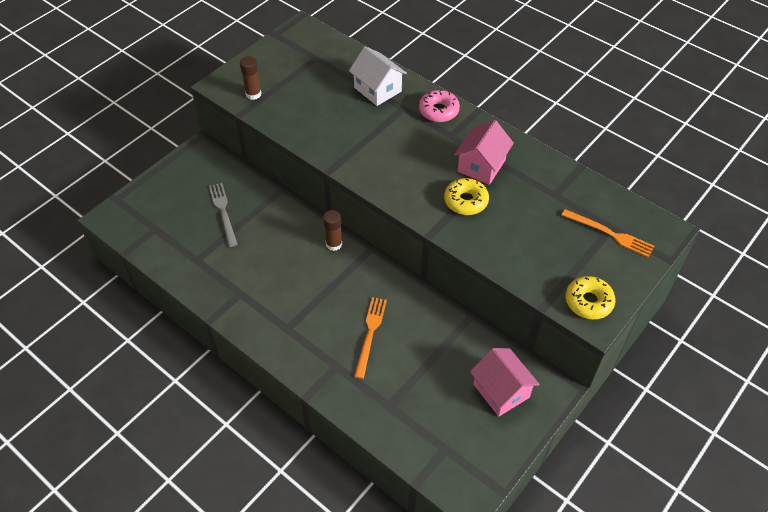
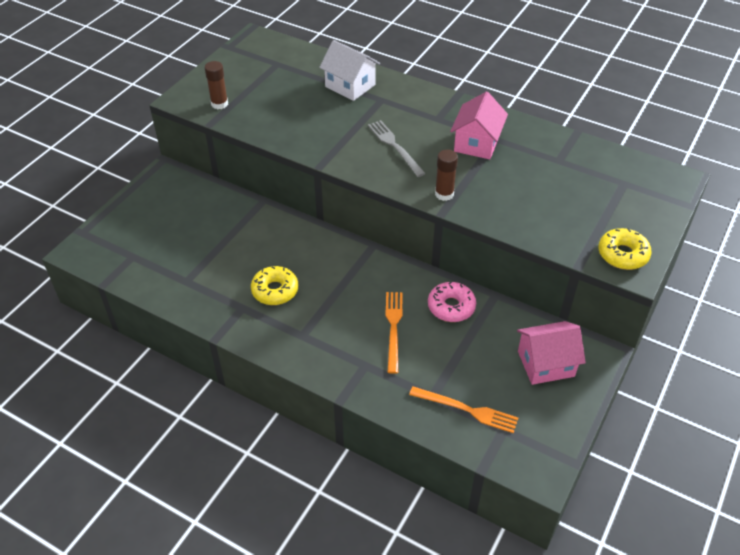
camera: 10 degrees left, 5 degrees down
grey fork [209,183,238,247] -> grey fork moved to [368,120,426,177]
brown glue stick [323,210,342,251] -> brown glue stick moved to [435,149,458,201]
pink donut [419,89,460,122] -> pink donut moved to [428,282,476,322]
yellow donut [444,178,489,215] -> yellow donut moved to [251,266,298,305]
pink house [470,348,540,417] -> pink house turned 60 degrees counterclockwise [517,321,586,385]
orange fork [562,209,654,258] -> orange fork moved to [409,386,518,433]

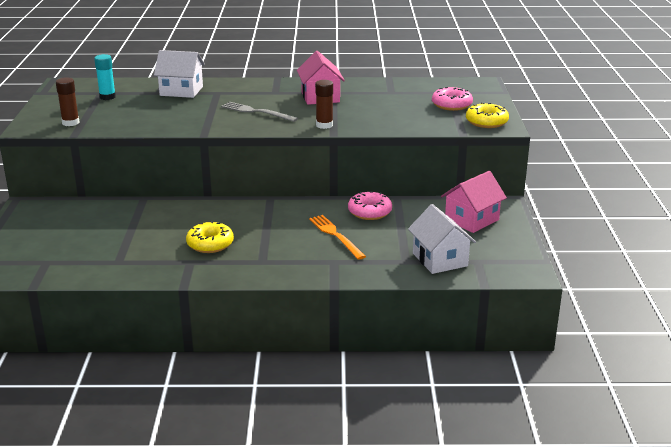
camera: 30 degrees left, 20 degrees down
orange fork [409,386,518,433] -> white house [408,204,476,274]
none -> turquoise glue stick [94,54,116,100]
none -> pink donut [432,87,473,111]

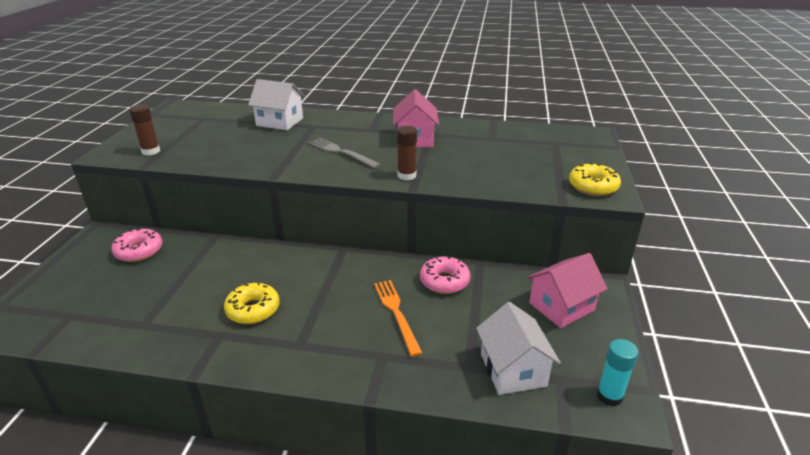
camera: 10 degrees right, 5 degrees up
turquoise glue stick [94,54,116,100] -> turquoise glue stick moved to [597,339,638,407]
pink donut [432,87,473,111] -> pink donut moved to [111,228,163,262]

